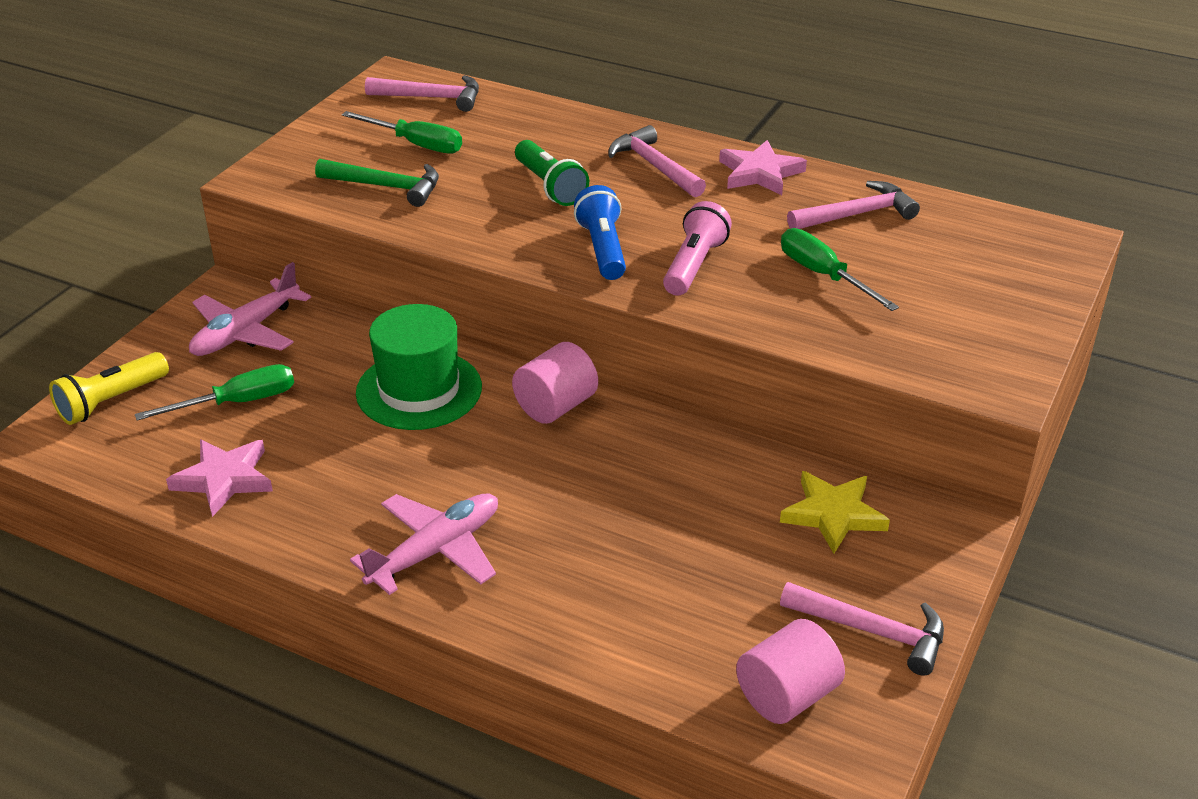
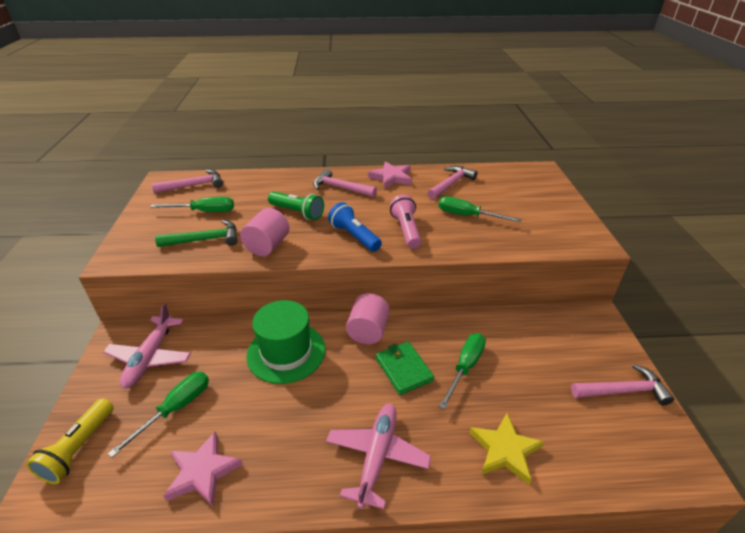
camera: 30 degrees left, 0 degrees up
pink cylinder [736,619,845,724] -> pink cylinder moved to [240,208,289,256]
yellow star [780,471,890,554] -> yellow star moved to [470,413,544,484]
none -> green wallet [376,342,434,395]
none -> green screwdriver [439,333,486,410]

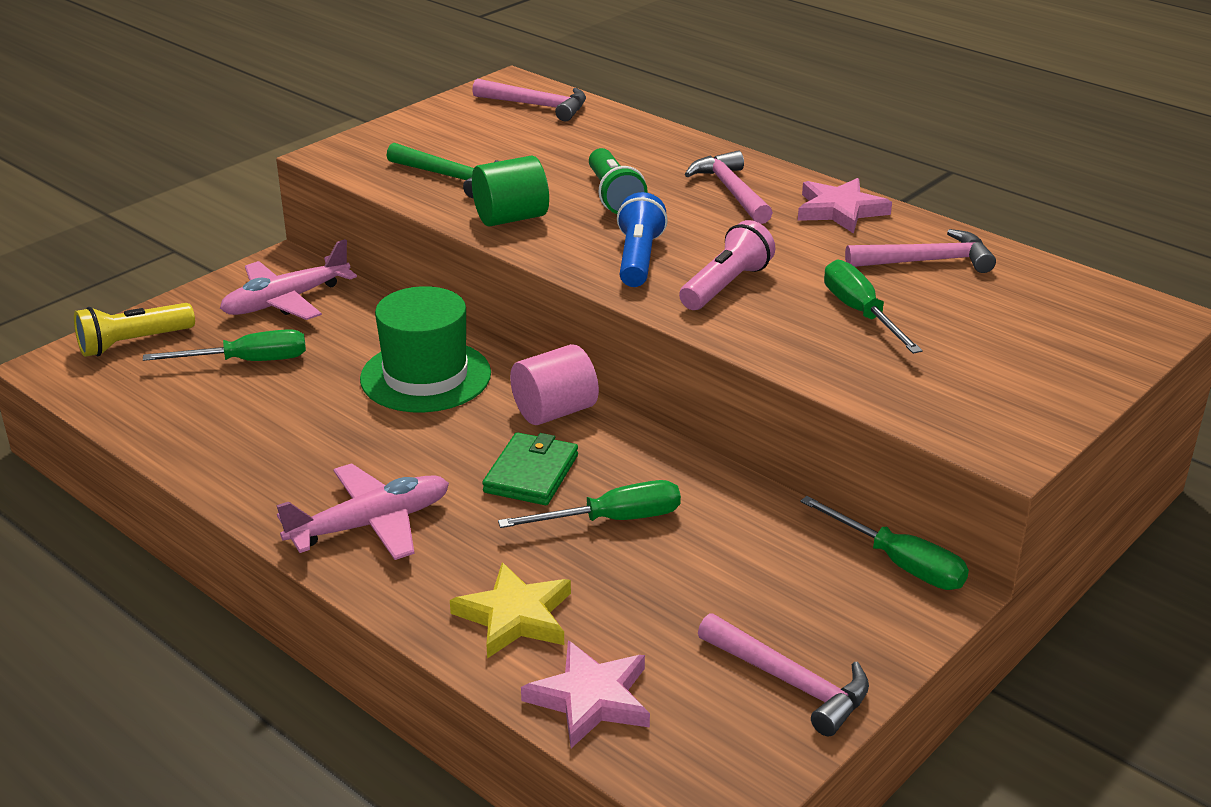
camera: 45 degrees right, 5 degrees down
green screwdriver [150,197,234,212] -> green screwdriver moved to [800,496,969,590]
pink star [163,431,243,507] -> pink star moved to [521,640,650,748]
pink cylinder [240,208,289,256] -> green cylinder [472,155,549,226]

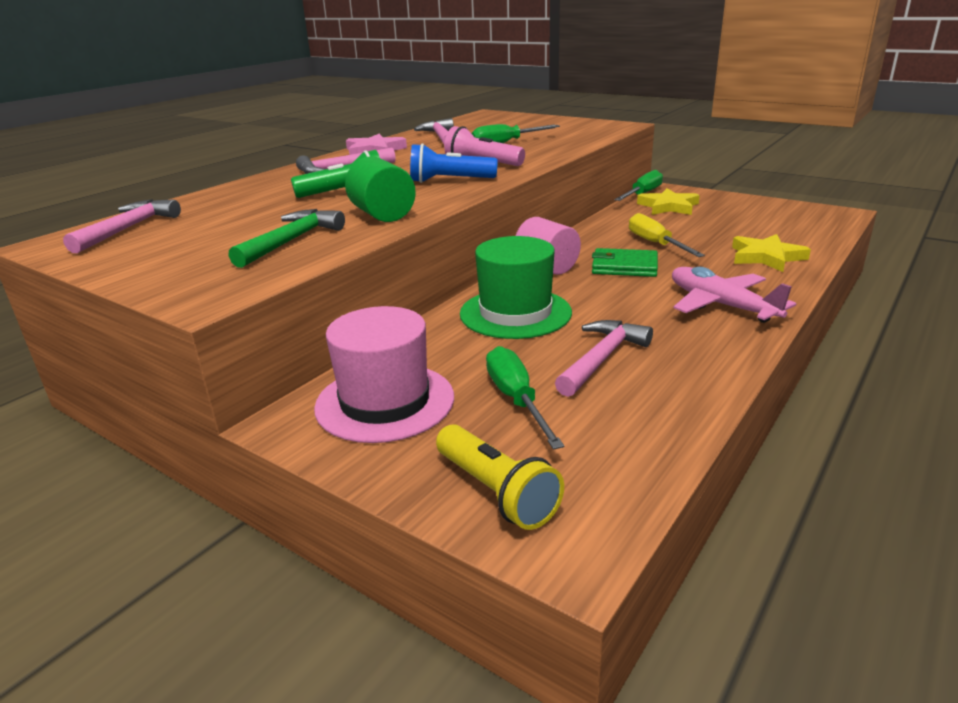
camera: 95 degrees left, 5 degrees down
pink plane [220,239,357,320] -> pink hat [314,306,454,443]
green screwdriver [498,480,681,528] -> yellow screwdriver [629,213,705,257]
pink star [521,640,650,748] -> none
pink hammer [698,613,869,736] -> pink hammer moved to [555,320,653,397]
none -> yellow star [637,188,700,215]

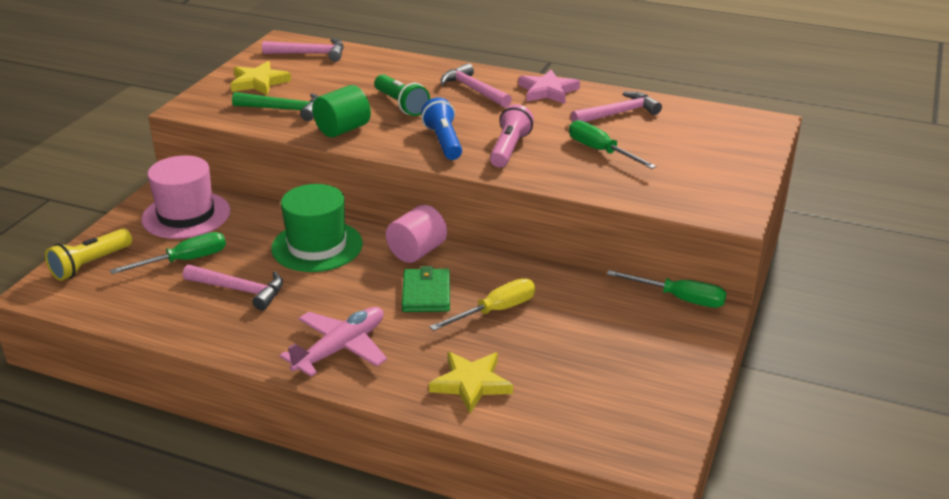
camera: 75 degrees right, 5 degrees up
yellow star [637,188,700,215] -> yellow star moved to [230,61,291,95]

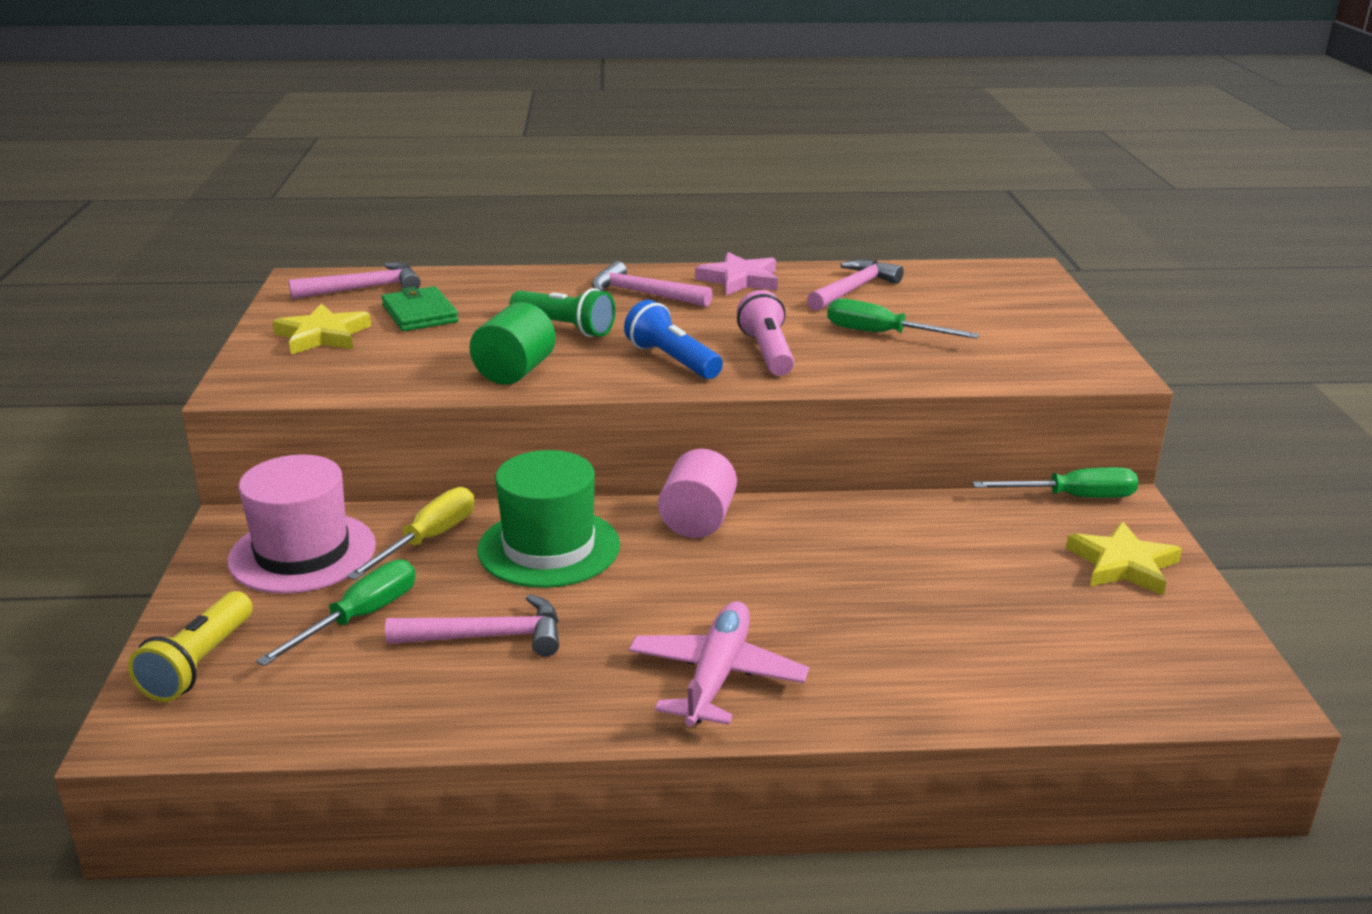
camera: 25 degrees left, 5 degrees down
green hammer [232,92,319,121] -> none
green wallet [402,266,450,312] -> green wallet moved to [381,286,458,331]
yellow screwdriver [429,278,535,331] -> yellow screwdriver moved to [346,487,474,580]
yellow star [429,352,513,413] -> yellow star moved to [1066,521,1182,596]

